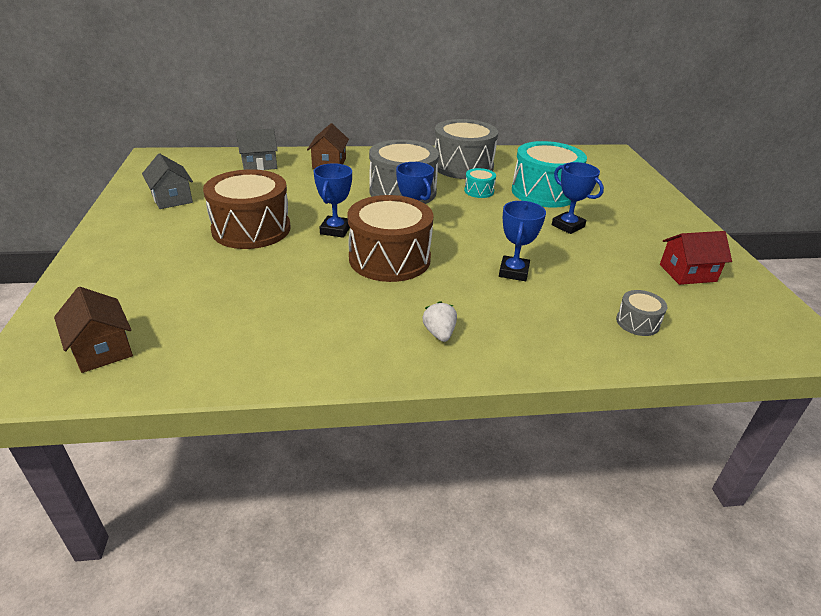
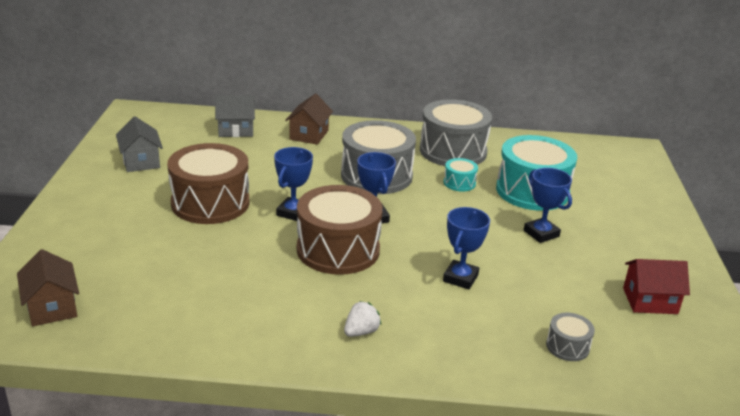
camera: 10 degrees right, 5 degrees down
white strawberry [422,301,457,342] -> white strawberry turned 45 degrees clockwise [344,301,381,337]

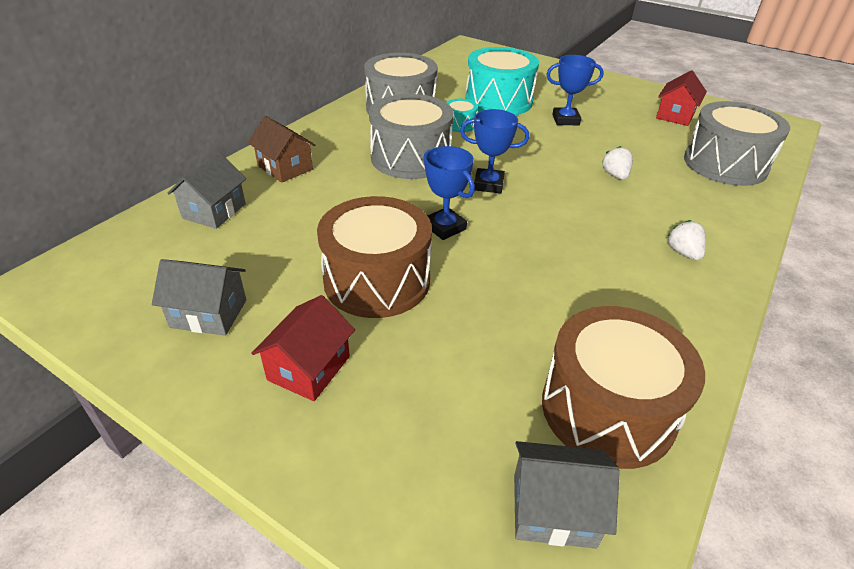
camera: 60 degrees left, 10 degrees up
brown house [17,249,79,326] -> grey house [514,441,620,548]
brown drum [297,185,383,275] -> brown drum moved to [542,306,705,469]
blue trophy [443,207,490,289] -> white strawberry [602,146,633,180]
grey drum [546,313,595,361] -> grey drum [684,101,790,186], size x2.23
none -> red house [251,295,355,401]

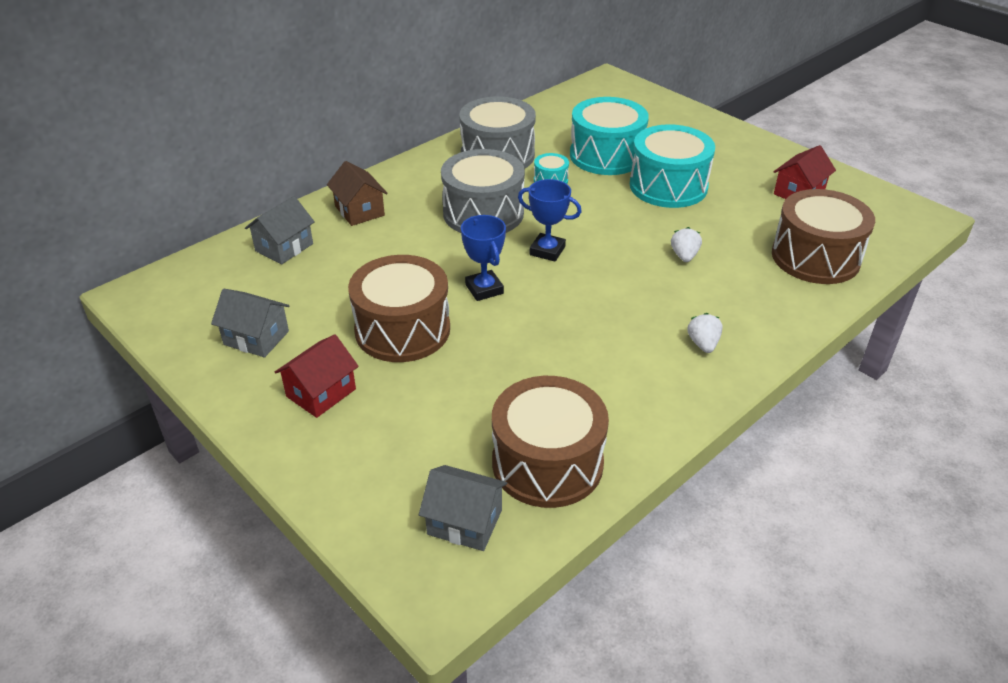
camera: 15 degrees right, 0 degrees up
blue trophy [546,55,604,125] -> turquoise drum [630,124,715,208]
grey drum [684,101,790,186] -> brown drum [772,189,875,284]

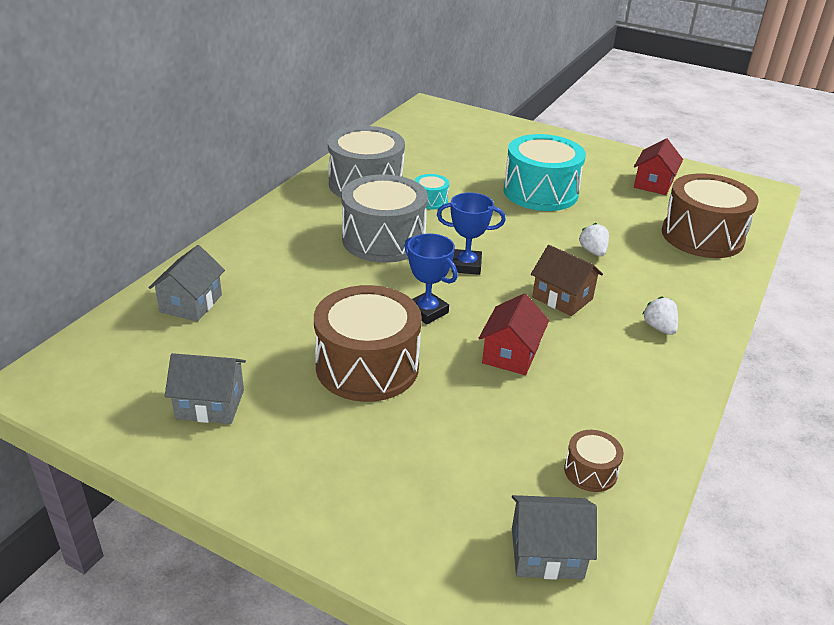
camera: 20 degrees left, 5 degrees down
red house [275,334,359,418] -> red house moved to [479,293,549,375]
brown house [327,161,388,226] -> brown house moved to [531,245,603,316]
brown drum [492,376,609,508] -> brown drum [564,430,624,492], size x0.45
turquoise drum [570,97,649,175] -> none

